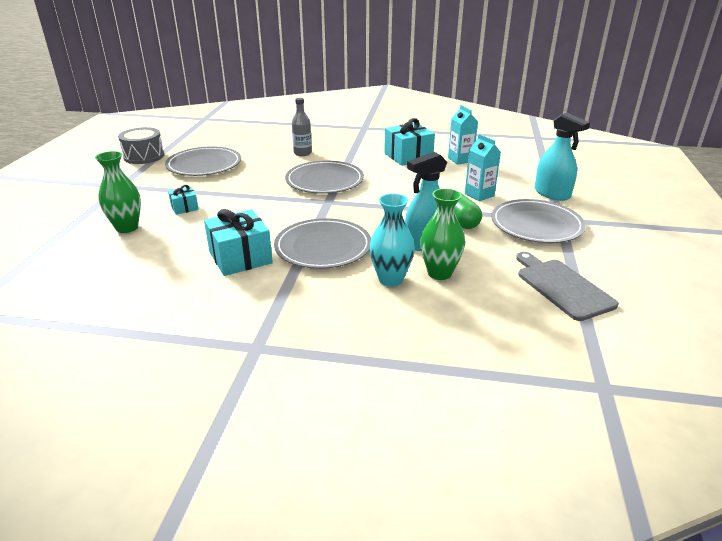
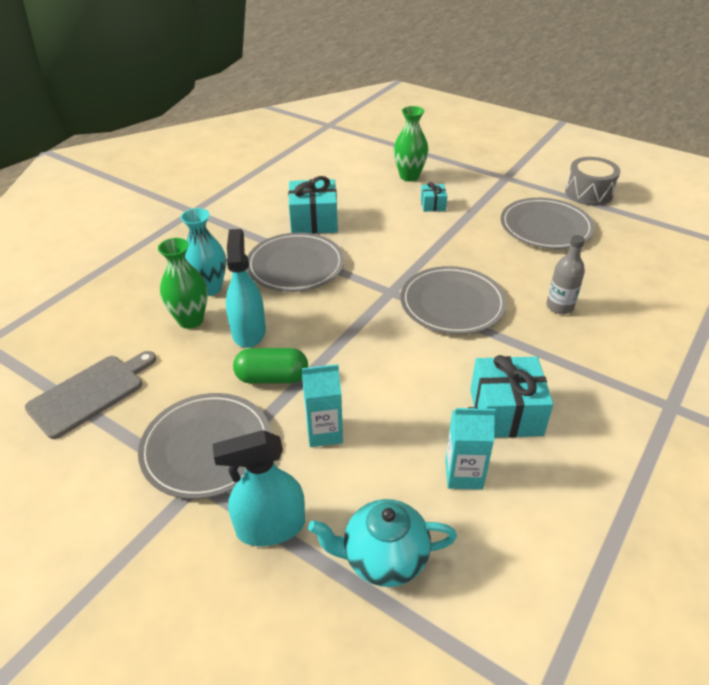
camera: 115 degrees right, 10 degrees up
grey cutting board [516,252,619,321] -> grey cutting board turned 45 degrees counterclockwise [25,351,156,439]
none -> turquoise teapot [308,499,457,587]

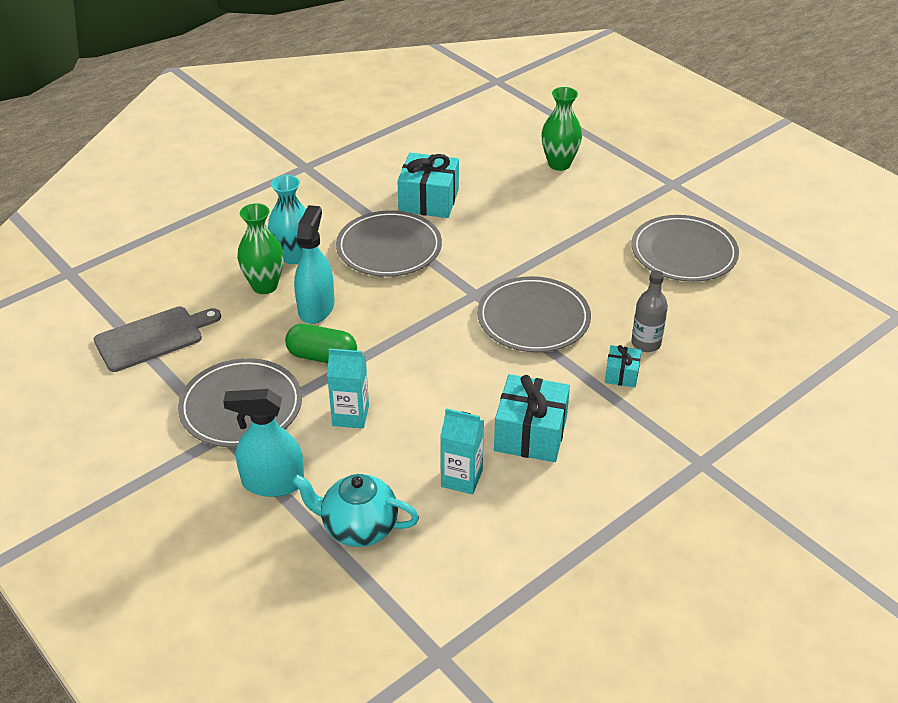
camera: 15 degrees right, 0 degrees up
turquoise gift [420,182,447,212] -> turquoise gift moved to [605,345,641,388]
grey drum [565,157,620,206] -> none

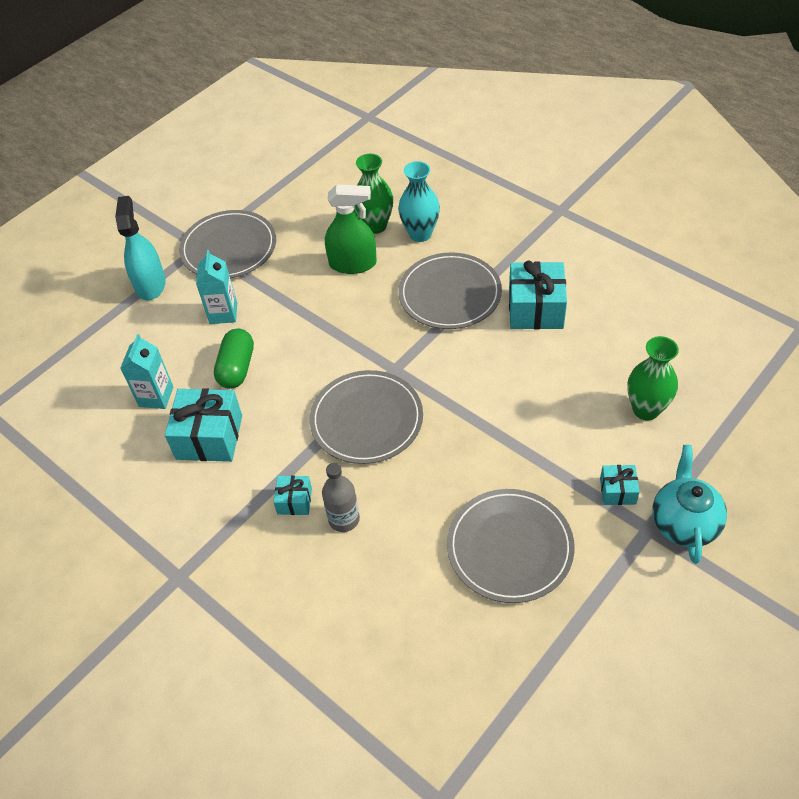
camera: 85 degrees right, 10 degrees up
grey cutting board [94,306,221,372] -> none
green capsule [285,324,357,363] -> green capsule moved to [214,329,254,389]
turquoise teapot [292,474,419,547] -> turquoise teapot moved to [652,445,727,564]
turquoise spray bottle [294,205,334,324] -> green spray bottle [325,184,377,274]
none -> turquoise gift [600,465,640,505]

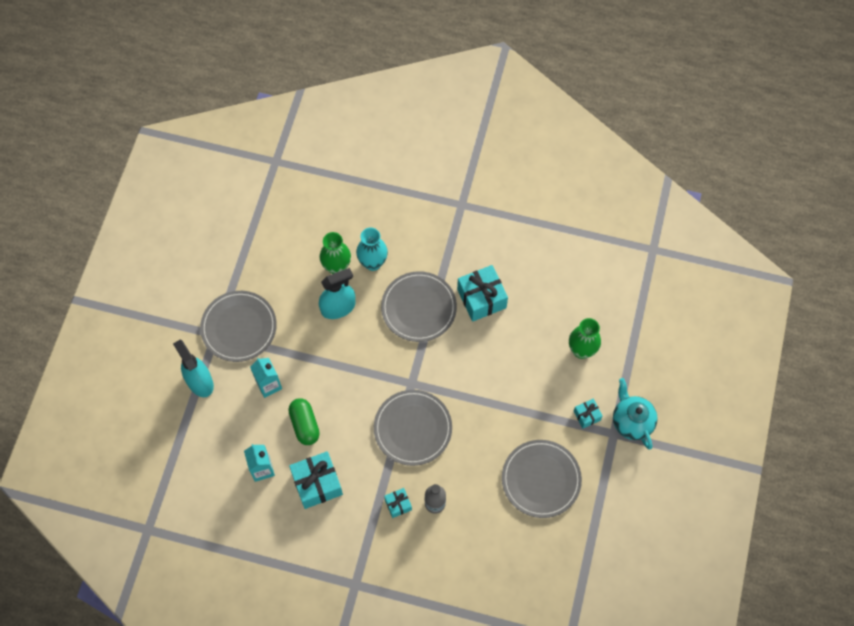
camera: 30 degrees left, 15 degrees up
green spray bottle [325,184,377,274] -> turquoise spray bottle [319,268,355,319]

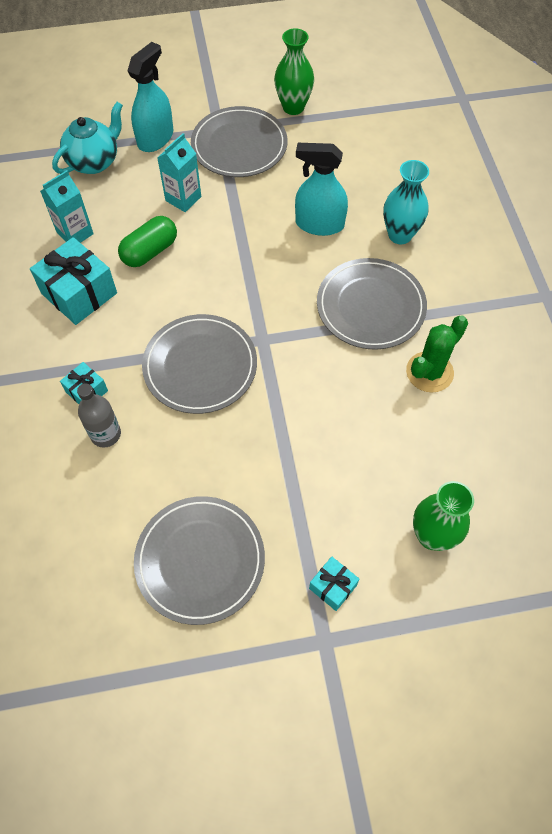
camera: 65 degrees right, 5 degrees down
turquoise spray bottle [319,268,355,319] -> turquoise spray bottle turned 150 degrees clockwise [295,143,348,236]
green vase [320,232,351,274] -> green vase moved to [274,28,314,115]
turquoise gift [457,265,508,322] -> green cactus [406,315,468,393]
turquoise teapot [613,378,658,449] -> turquoise teapot moved to [52,102,123,174]

